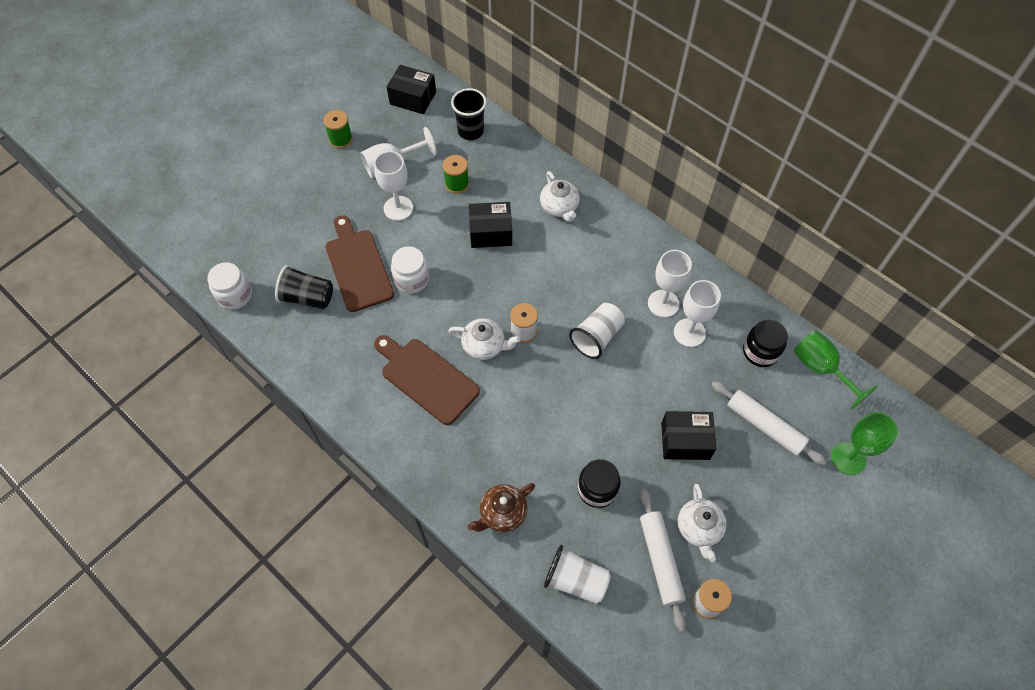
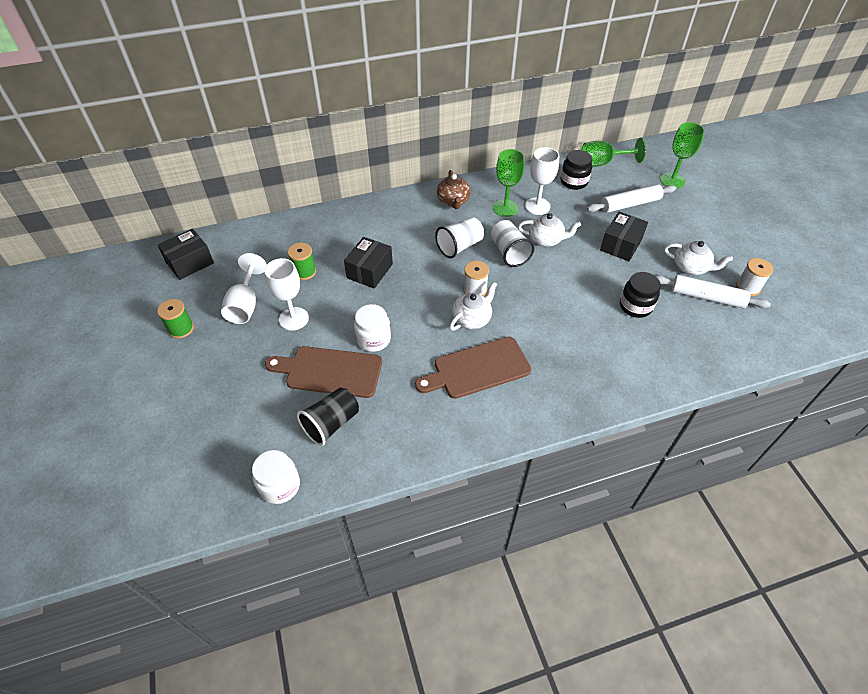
camera: 60 degrees left, 10 degrees down
black cup [451,88,487,140] -> none
brown teapot [468,483,535,532] -> brown teapot moved to [437,170,471,209]
white teapot [540,171,580,222] -> white teapot moved to [518,213,581,247]
white cup [544,545,611,604] -> white cup moved to [435,217,484,258]
white goblet [648,250,692,318] -> green goblet [493,149,525,217]

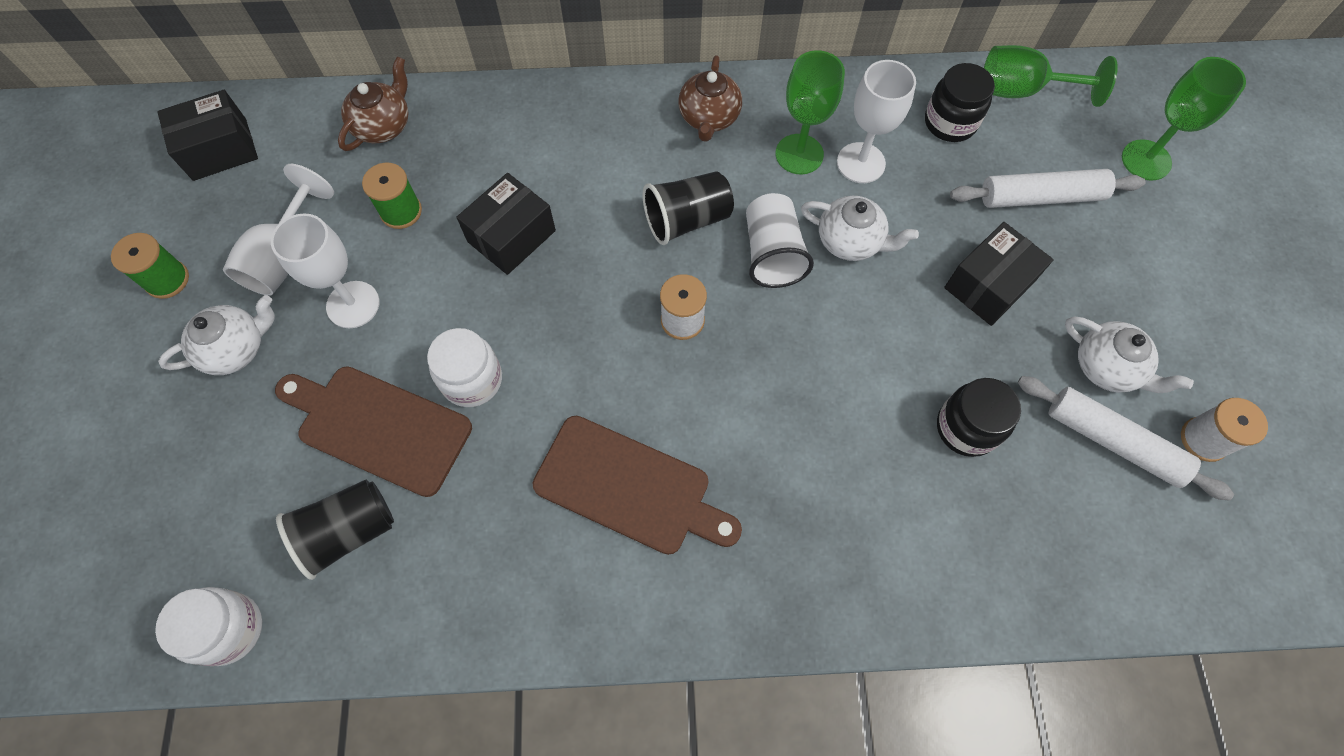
camera: 15 degrees right, 15 degrees up
brown cutting board [415,337,531,399] -> brown cutting board turned 150 degrees counterclockwise [533,416,742,555]
white cup [435,217,484,258] -> black cup [642,171,734,245]
white teapot [449,282,497,331] -> white teapot moved to [158,295,275,375]
none -> brown teapot [338,56,408,151]

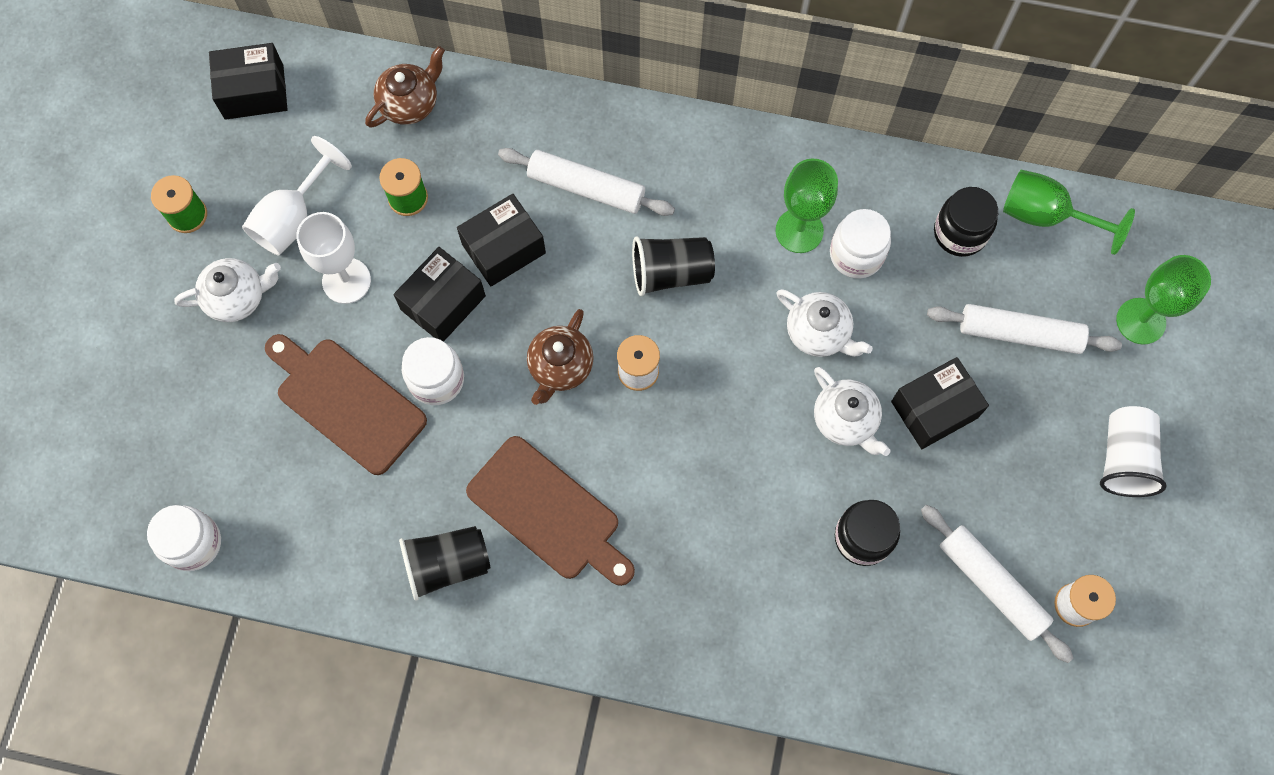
camera: 15 degrees right, 5 degrees up
black cup [276,480,394,580] -> black cup moved to [399,526,490,601]
brown teapot [678,55,742,142] -> brown teapot moved to [527,309,594,405]
white cup [746,193,814,288] -> white cup moved to [1100,406,1167,497]
white goblet [837,60,916,183] -> white jar [830,209,891,279]
white teapot [1065,316,1194,393] -> white teapot moved to [814,367,890,456]
none -> black box [393,247,486,342]
none -> white rolling pin [498,148,675,216]

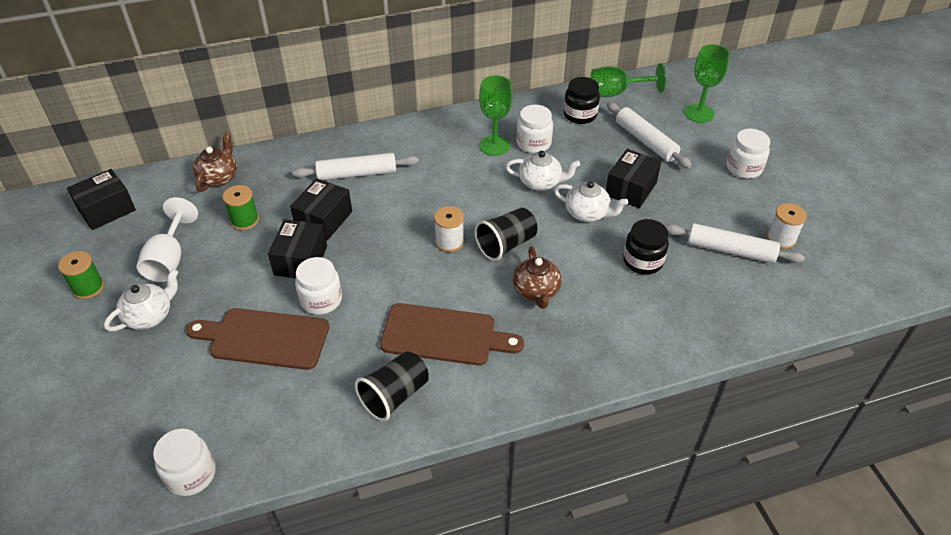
camera: 30 degrees left, 25 degrees down
white goblet [296,212,371,304] -> none
brown teapot [527,309,594,405] -> brown teapot moved to [513,246,562,309]
black cup [632,236,715,296] -> black cup moved to [475,208,537,261]
white rolling pin [927,304,1122,354] -> white rolling pin turned 75 degrees clockwise [607,102,692,168]
white cup [1100,406,1167,497] -> white jar [727,129,770,179]

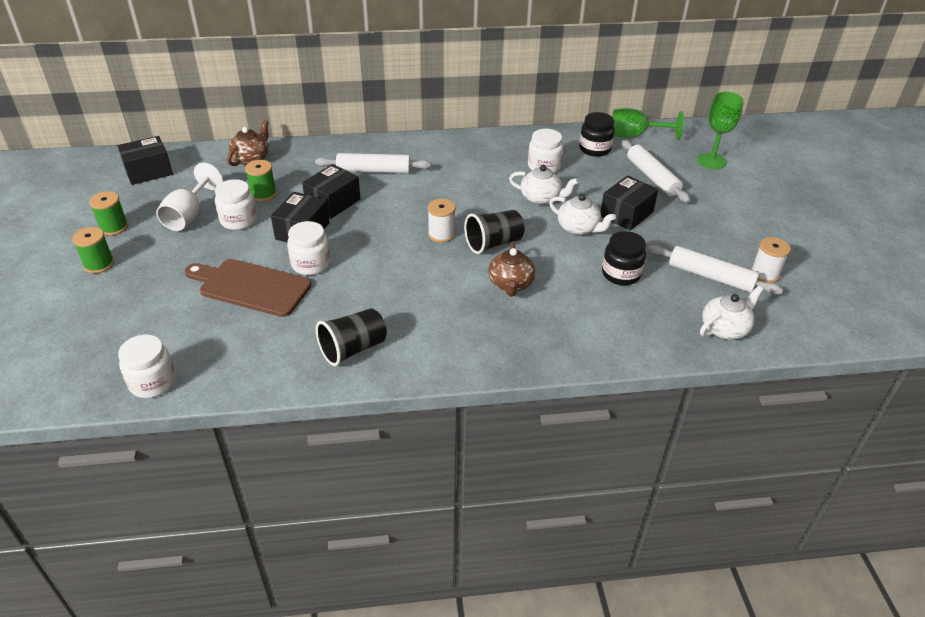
camera: 10 degrees right, 5 degrees down
white teapot [104,269,178,331] -> white teapot moved to [700,286,763,340]
brown cutting board [380,303,524,366] -> none
green goblet [479,75,513,156] -> none
white jar [727,129,770,179] -> white jar moved to [215,179,257,230]
none -> green spool [72,227,114,273]

